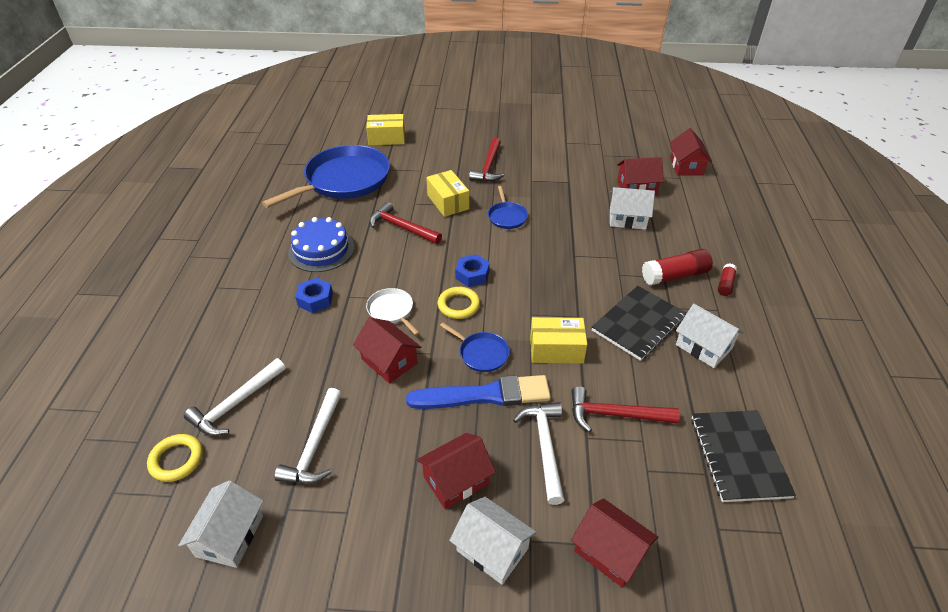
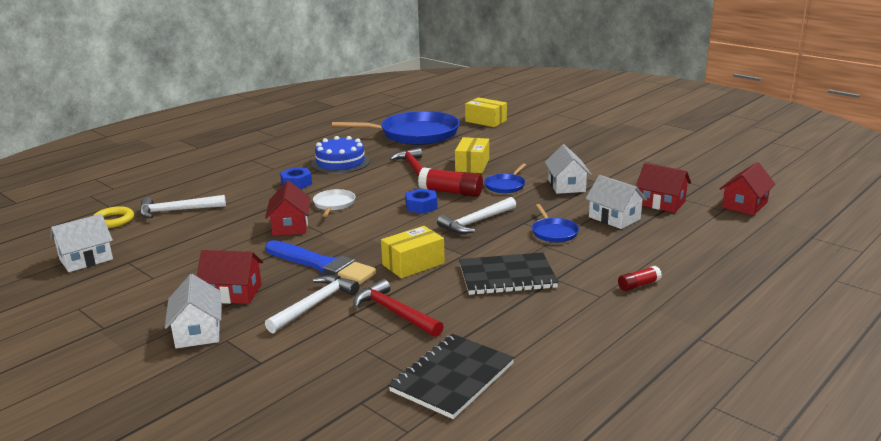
camera: 40 degrees right, 20 degrees down
white hammer [274,388,342,484] -> white hammer moved to [437,197,516,234]
yellow ring [438,287,480,319] -> none
blue pan [440,322,510,372] -> blue pan moved to [532,204,579,242]
red hammer [469,138,505,182] -> none
yellow box [530,317,587,363] -> yellow box turned 75 degrees counterclockwise [381,226,445,278]
red house [571,498,658,588] -> none
red glue stick [642,249,713,285] -> red glue stick moved to [418,168,483,197]
white house [676,304,744,368] -> white house moved to [545,144,592,194]

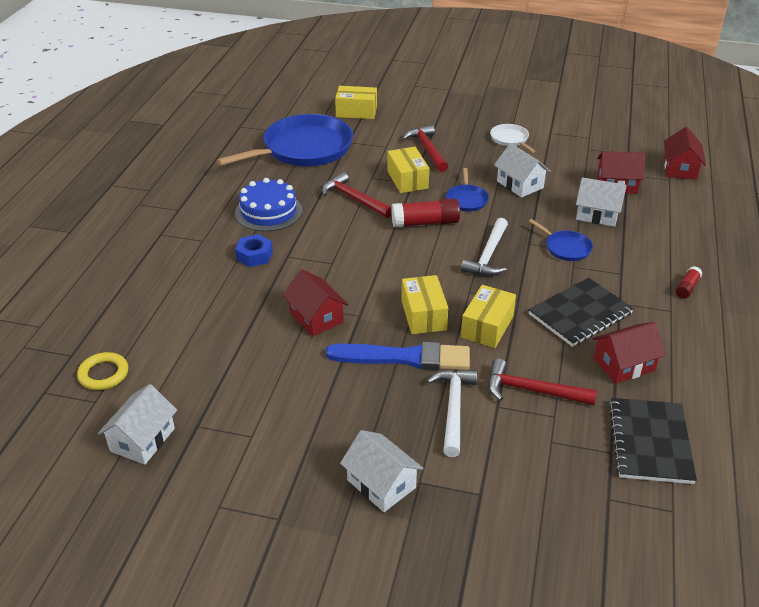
camera: 30 degrees left, 15 degrees up
white hammer [140,195,226,218] -> none
red house [197,250,263,304] -> red house moved to [592,322,666,384]
white pan [313,189,356,217] -> white pan moved to [490,124,535,153]
blue nut [405,188,438,214] -> none
none -> yellow box [401,275,449,334]
none -> red hammer [402,125,448,172]

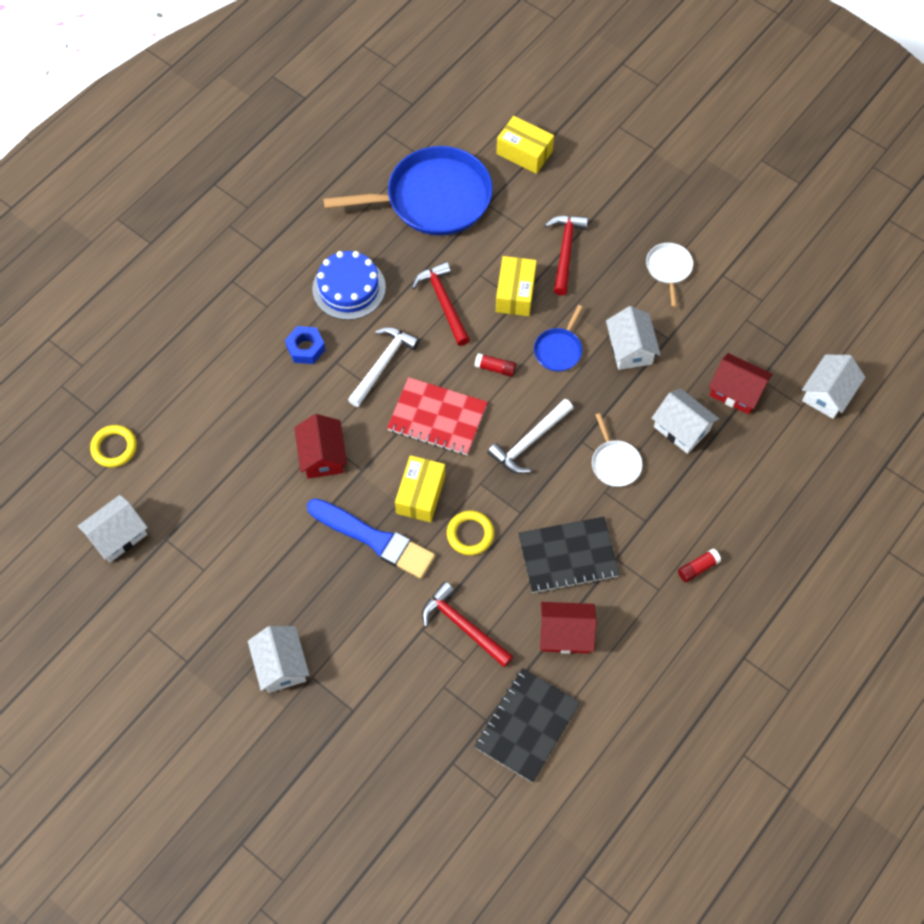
camera: 25 degrees right, 25 degrees up
red glue stick [391,198,460,228] -> red glue stick [474,353,516,377], size x0.55
white hammer [427,369,477,457] -> white hammer moved to [348,327,420,407]
yellow box [461,285,516,348] -> yellow ring [447,511,494,555]
blue pan [529,219,593,261] -> white pan [592,413,642,487]
red house [664,127,706,180] -> white house [802,355,865,419]
none -> red notebook [387,377,488,455]

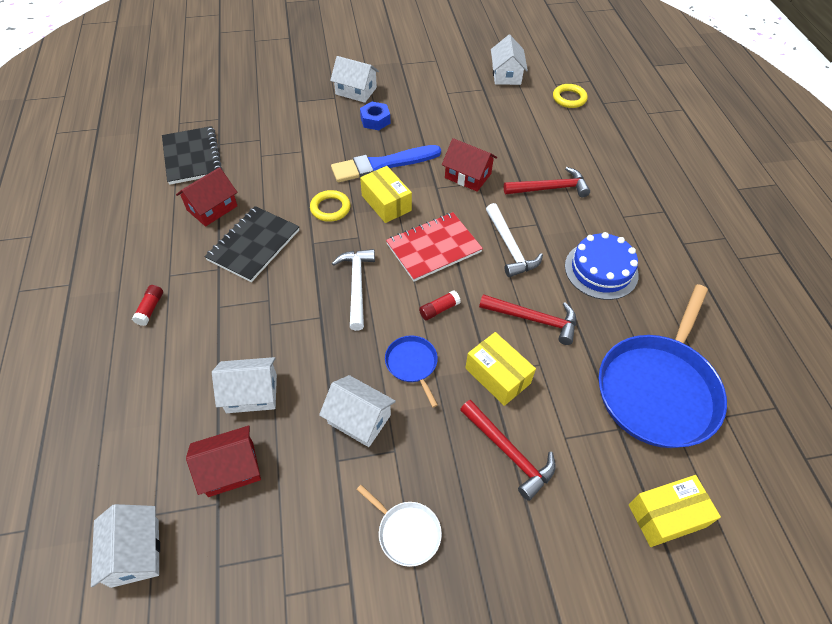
camera: 130 degrees right, 10 degrees down
blue nut [285,326,325,364] -> blue nut moved to [360,102,390,130]
red hammer [422,582,513,667] -> red hammer moved to [504,167,590,197]
white pan [592,413,642,487] -> none

